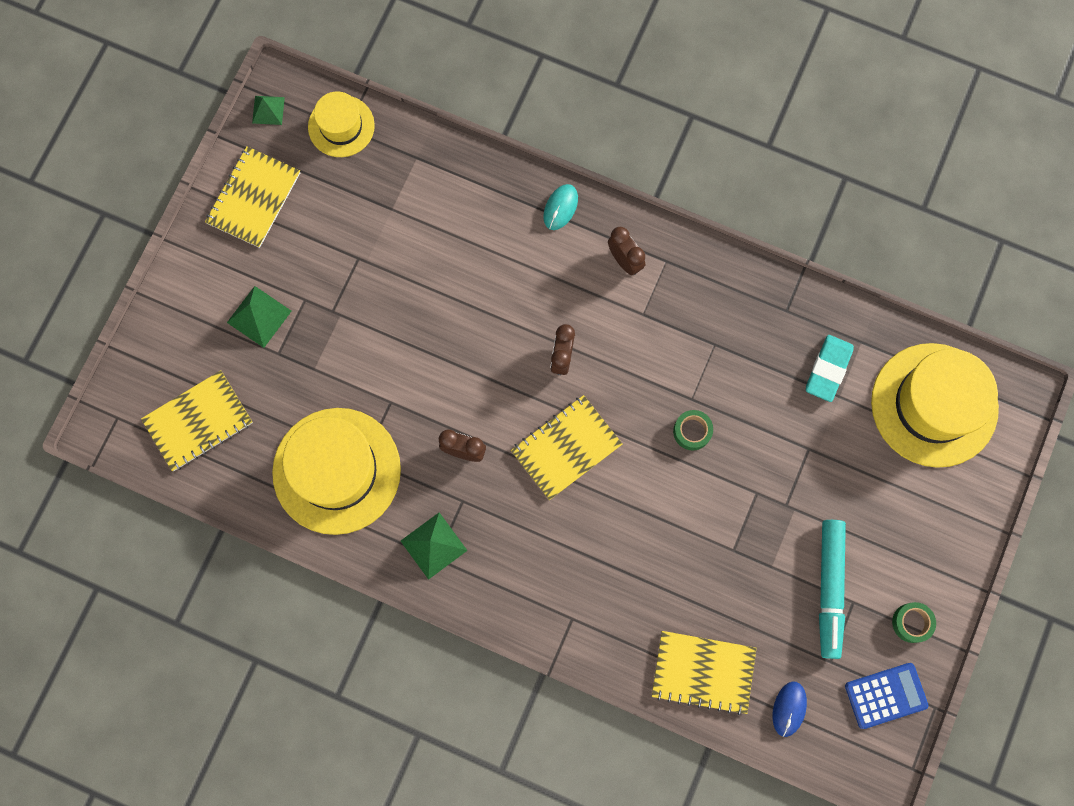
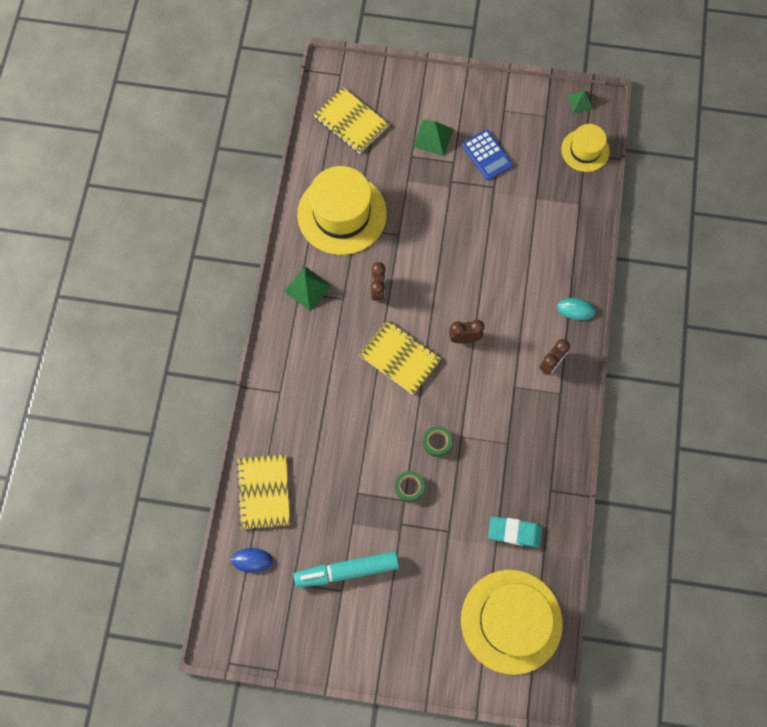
camera: 75 degrees right, 5 degrees down
yellow notebook [205,146,300,248] -> none
blue calculator [845,663,929,729] -> blue calculator moved to [462,130,513,180]
green tape [892,602,936,643] -> green tape moved to [395,471,425,502]

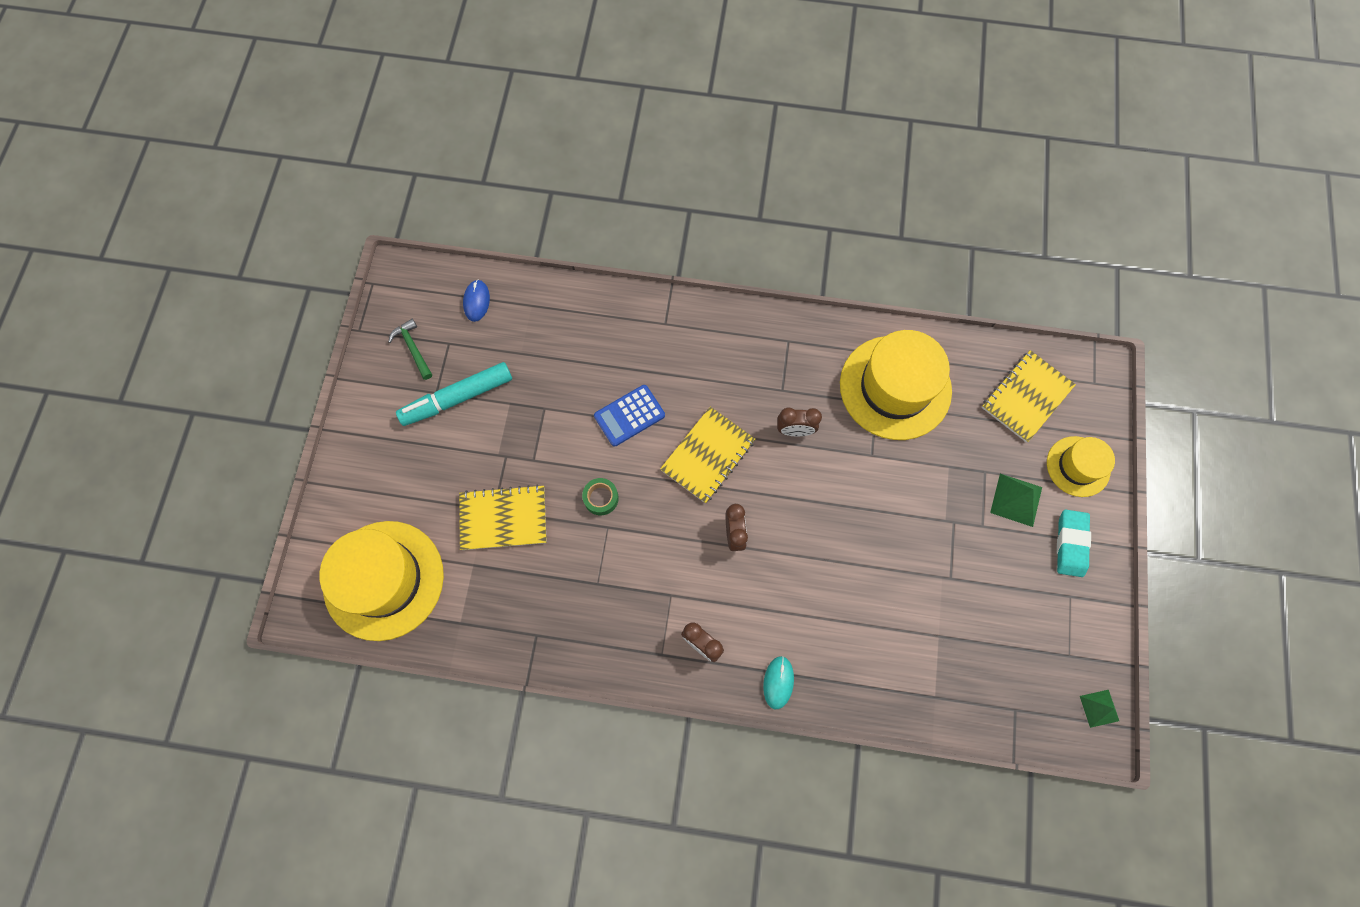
camera: 90 degrees right, 0 degrees up
yellow notebook [236,454,290,529] -> yellow notebook moved to [459,485,547,550]
green pyramid [284,267,331,311] -> none
turquoise marker [294,551,399,588] -> turquoise marker turned 105 degrees counterclockwise [396,362,512,426]
green tape [395,471,425,502] -> none
blue calculator [462,130,513,180] -> blue calculator moved to [594,385,665,447]
turquoise eraser [488,516,542,547] -> turquoise eraser moved to [1057,510,1091,577]
yellow hat [561,124,610,172] -> yellow hat moved to [1047,436,1115,497]
none -> green hammer [388,319,432,380]

